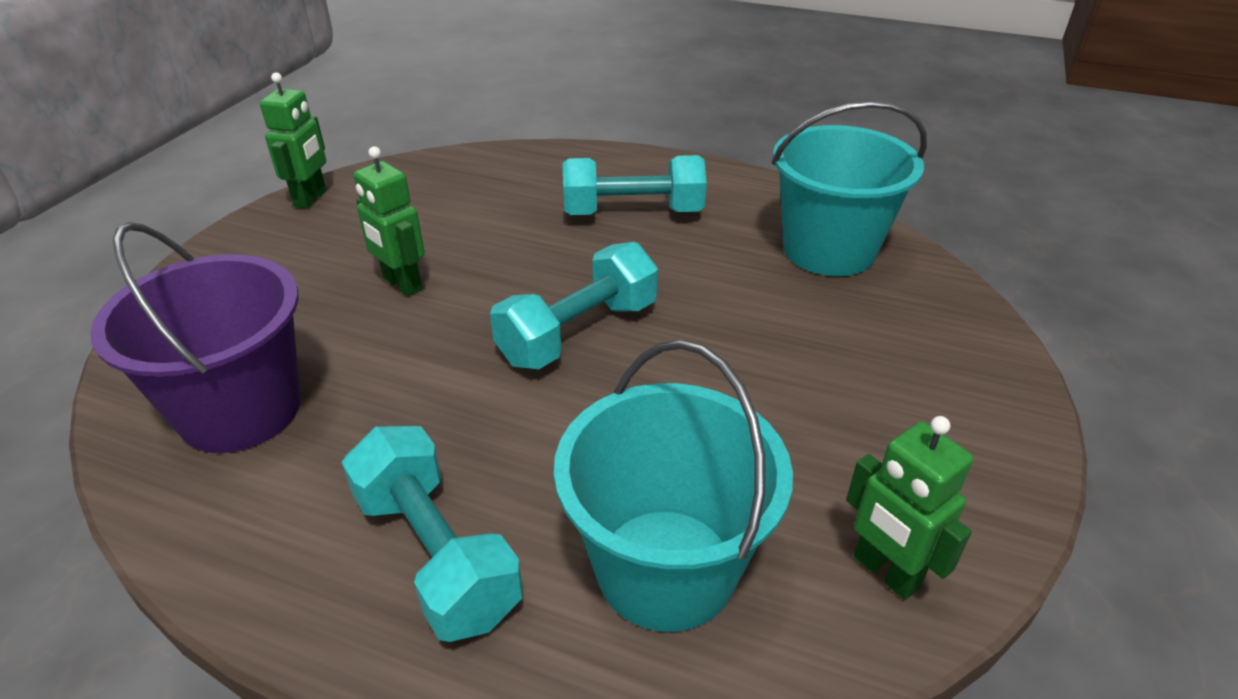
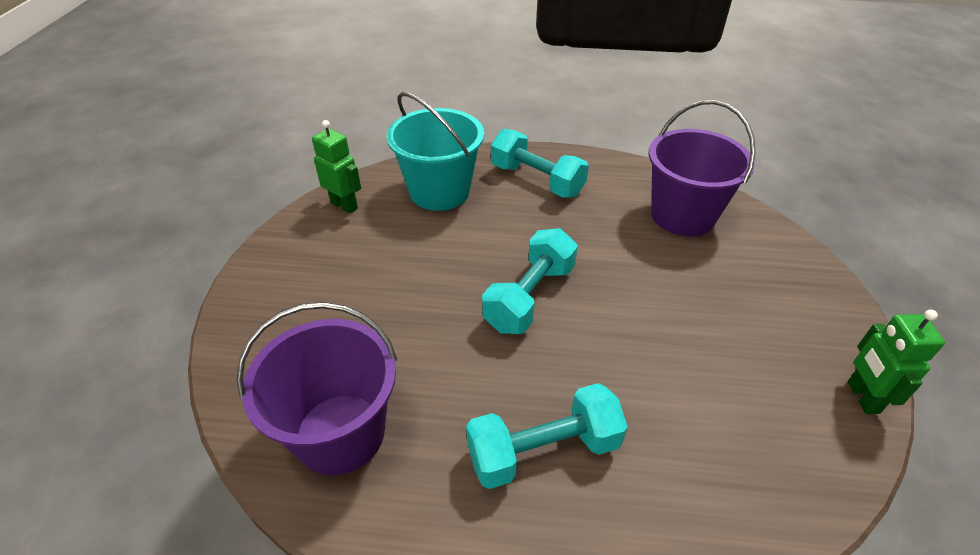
camera: 165 degrees right, 5 degrees up
green robot [353,146,425,296] -> none
turquoise bucket [771,101,927,276] -> purple bucket [237,302,397,475]

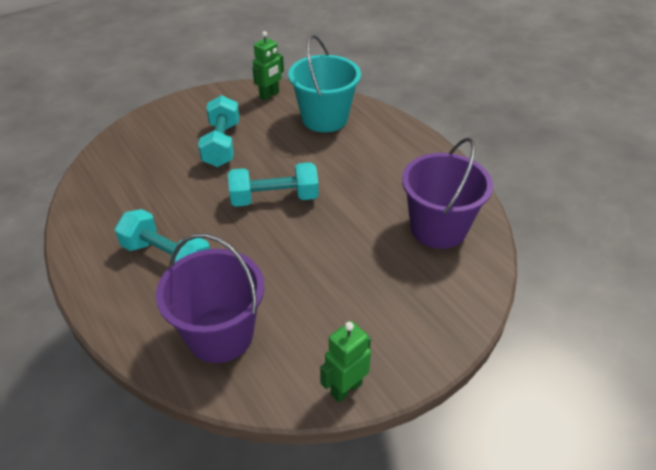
camera: 50 degrees right, 0 degrees up
purple bucket [237,302,397,475] -> purple bucket moved to [156,234,264,363]
green robot [312,120,361,214] -> green robot turned 45 degrees clockwise [252,31,284,100]
turquoise dumbbell [491,129,589,198] -> turquoise dumbbell moved to [198,95,239,167]

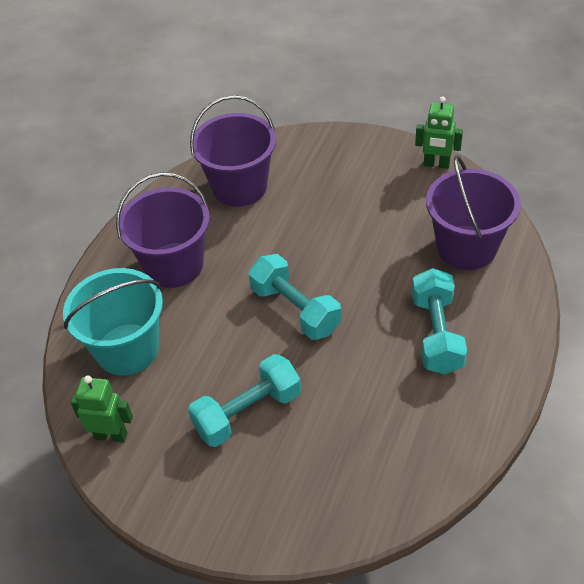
camera: 120 degrees left, 5 degrees up
none -> purple bucket [116,172,210,288]

